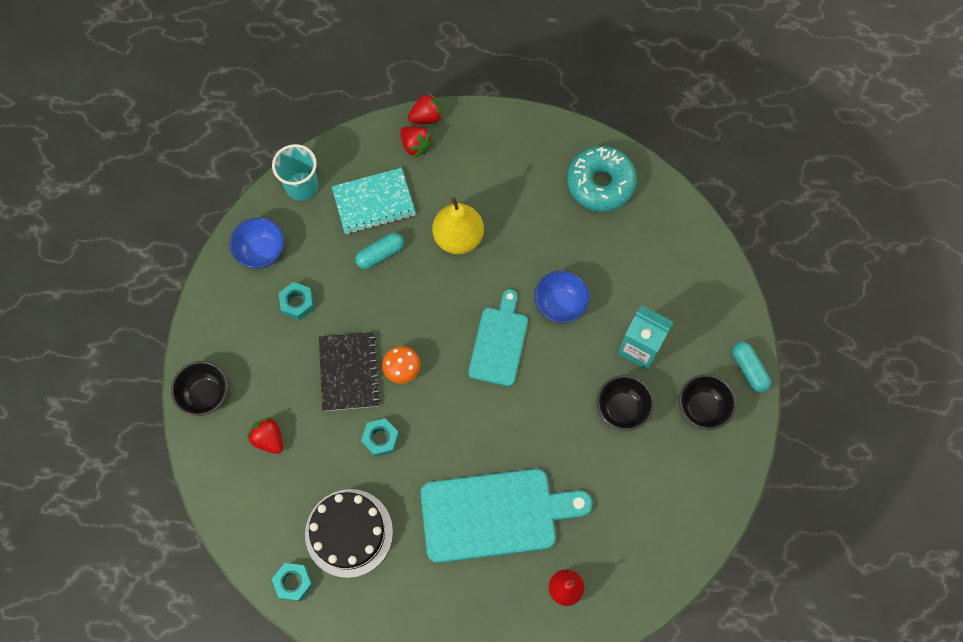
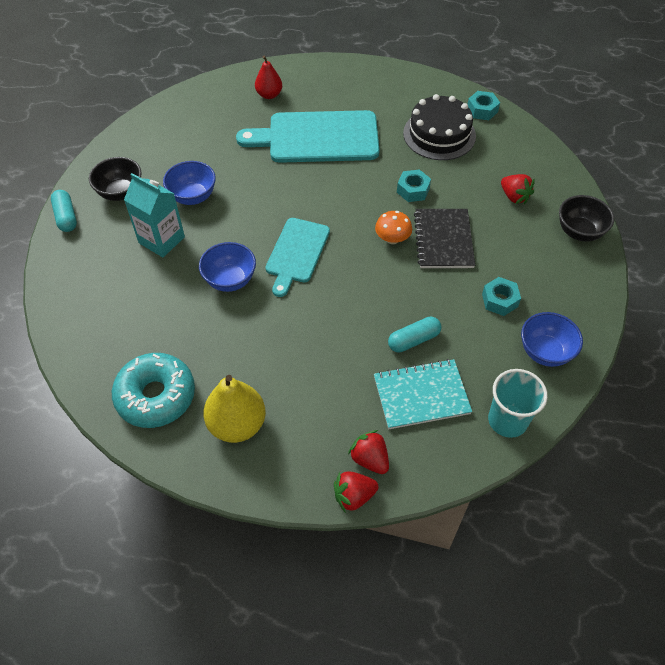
camera: 175 degrees left, 15 degrees down
yellow pear [432,197,484,254] -> yellow pear moved to [203,375,266,443]
black bowl [597,375,654,431] -> blue bowl [163,161,216,205]

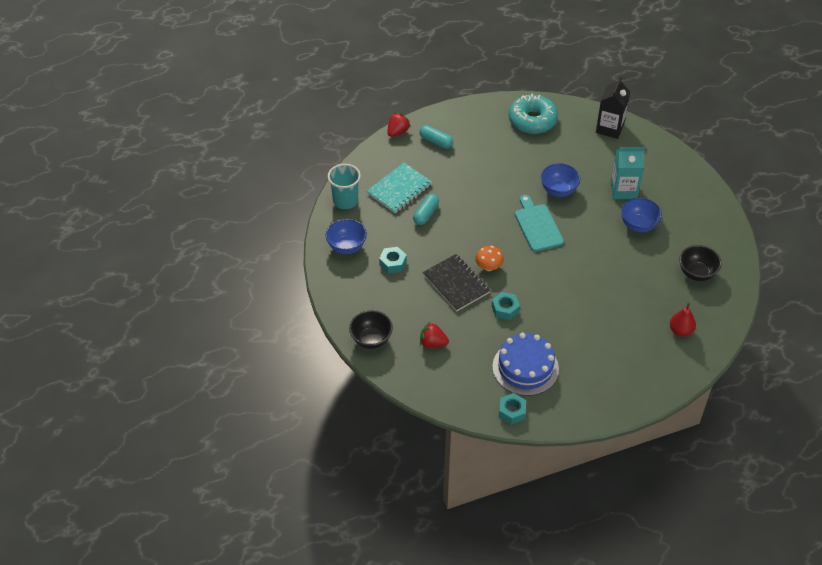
camera: 145 degrees right, 5 degrees down
turquoise capsule [51,190,77,232] -> turquoise capsule moved to [419,125,453,149]
black bowl [89,157,142,201] -> black bowl moved to [679,245,722,281]
yellow pear [203,375,266,443] -> none
turquoise cutting board [236,110,380,163] -> none
red strawberry [348,430,389,474] -> none
black cake [403,94,476,160] -> blue cake [492,333,559,396]
none -> black carton [596,77,630,139]

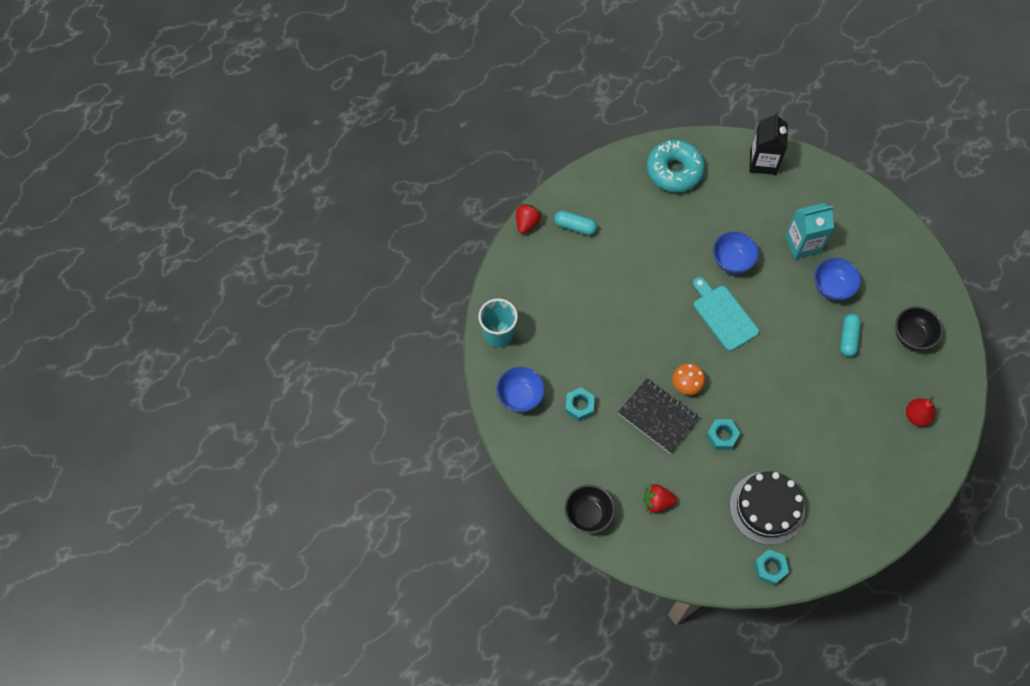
camera: 15 degrees left, 15 degrees up
turquoise notebook [367,163,432,213] -> none
turquoise capsule [413,194,439,225] -> turquoise capsule moved to [840,314,861,357]
blue cake [492,333,559,396] -> black cake [730,471,805,545]

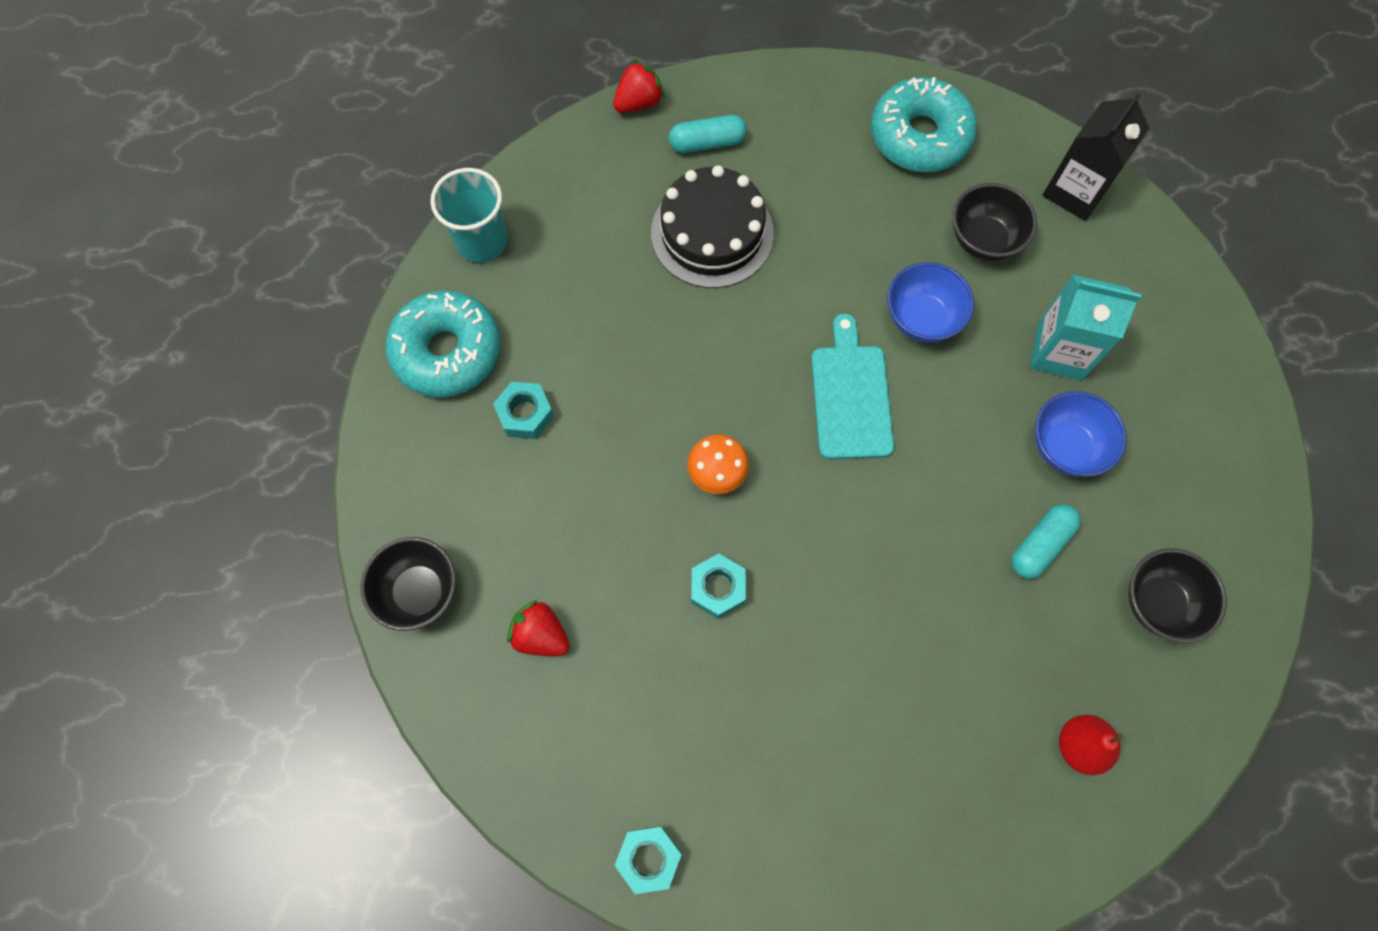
camera: 30 degrees right, 5 degrees up
blue bowl [496,367,545,412] -> turquoise donut [386,290,501,398]
turquoise capsule [554,211,597,235] -> turquoise capsule turned 60 degrees counterclockwise [669,115,747,153]
black notebook [618,378,700,454] -> none
black cake [730,471,805,545] -> black cake moved to [651,165,774,288]
none -> black bowl [952,183,1037,261]

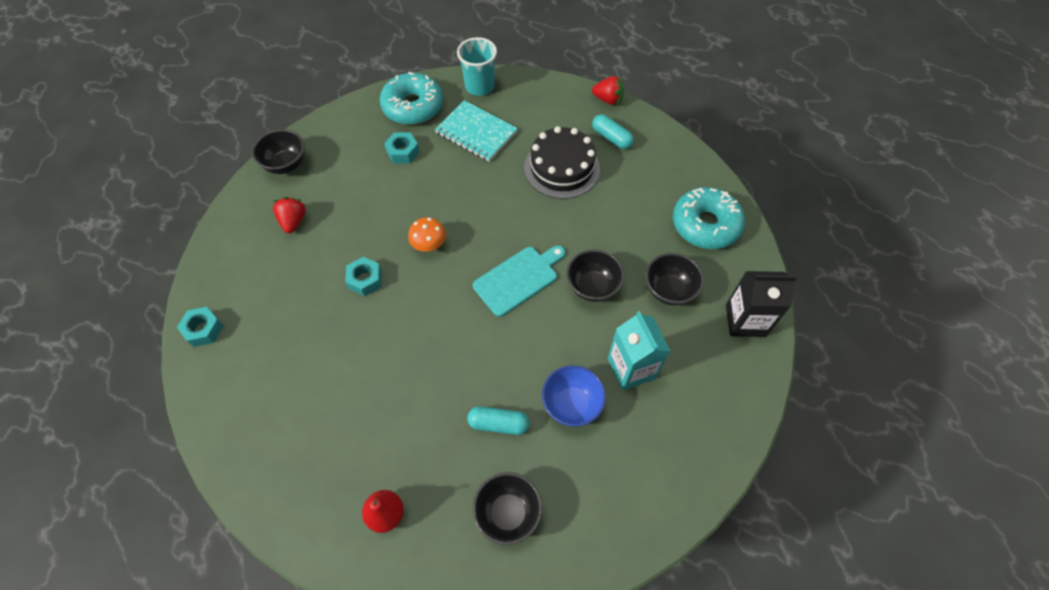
camera: 55 degrees right, 10 degrees down
blue bowl [887,262,974,343] -> black bowl [566,249,624,302]
none -> turquoise notebook [435,100,518,162]

